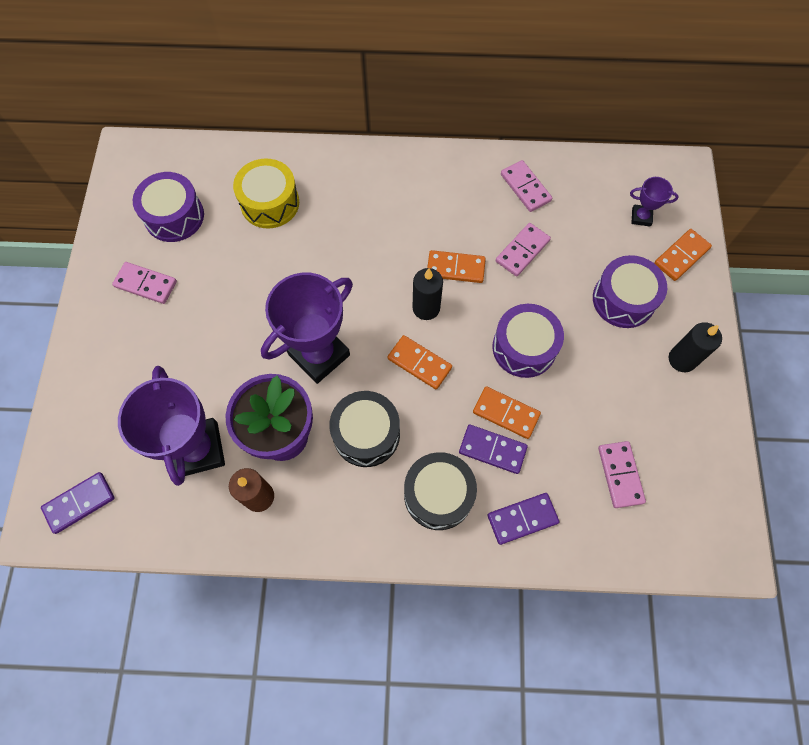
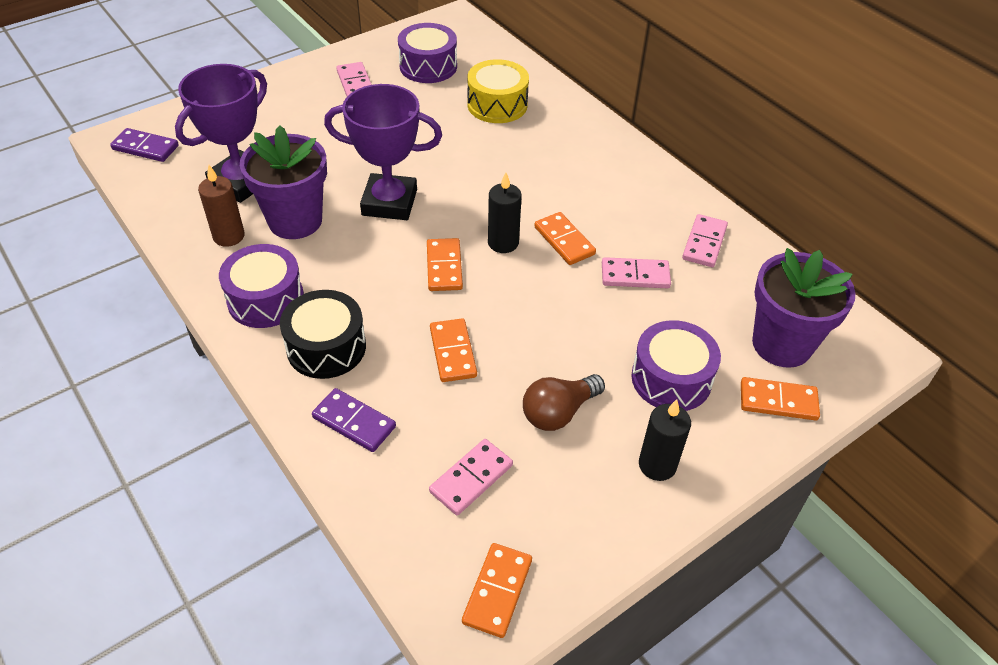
camera: 50 degrees right, 20 degrees down
black drum [329,391,400,467] -> none
purple domino [459,425,528,474] -> none
purple drum [492,304,564,378] -> purple drum moved to [219,244,304,328]
purple trophy [630,177,679,226] -> purple flower pot [752,248,855,368]
none -> orange domino [462,543,532,638]
none -> brown light bulb [523,374,605,431]

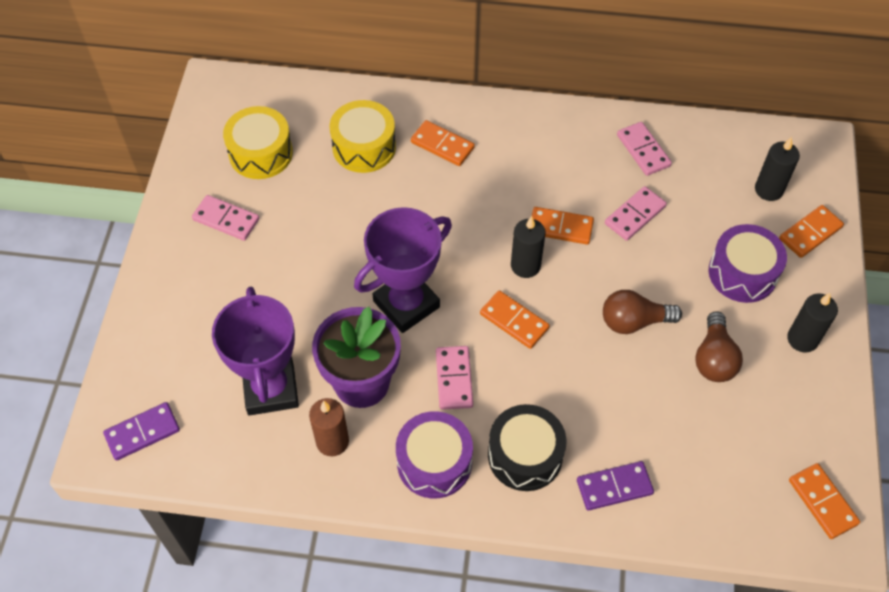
camera: 45 degrees left, 10 degrees up
purple drum [398,23,457,83] -> yellow drum [223,106,293,179]
pink domino [429,439,513,515] -> pink domino moved to [436,346,473,410]
orange domino [430,318,477,382] -> orange domino moved to [411,120,475,166]
purple flower pot [752,248,855,368] -> black candle [755,137,800,201]
none -> brown light bulb [603,290,682,334]

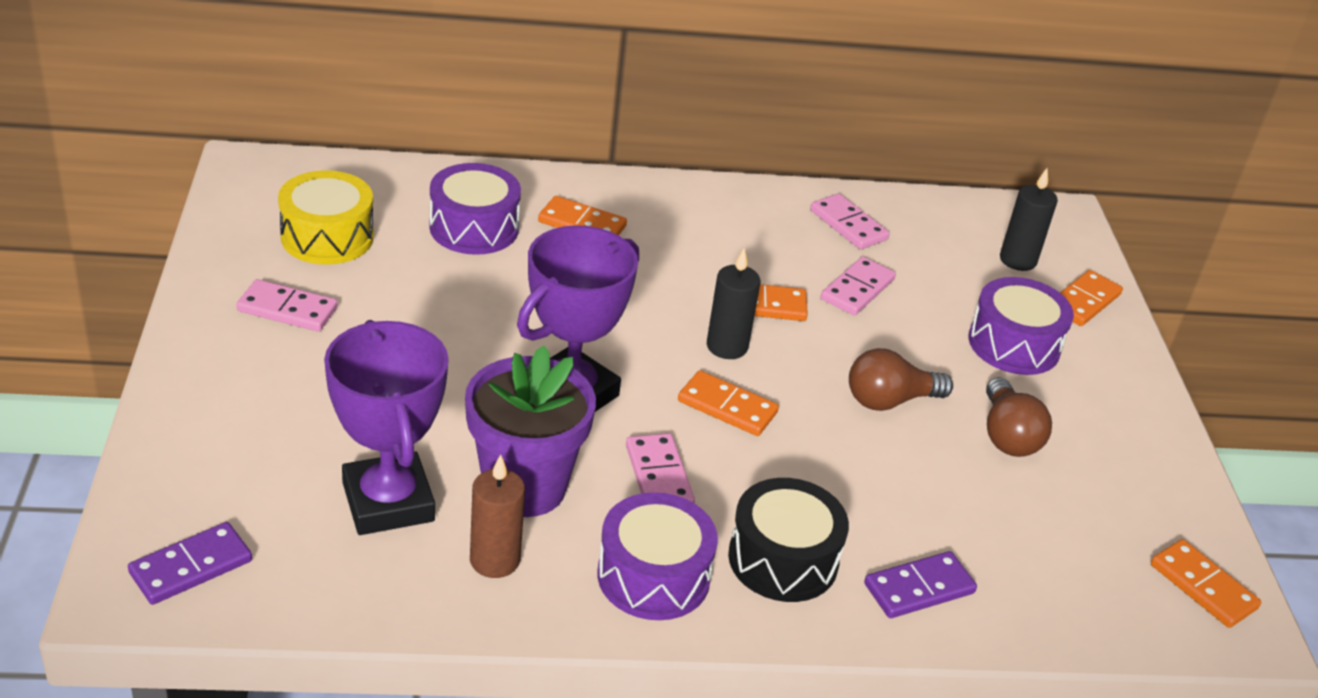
camera: 15 degrees left, 20 degrees down
yellow drum [330,100,396,173] -> purple drum [429,163,521,255]
black candle [787,293,838,353] -> none

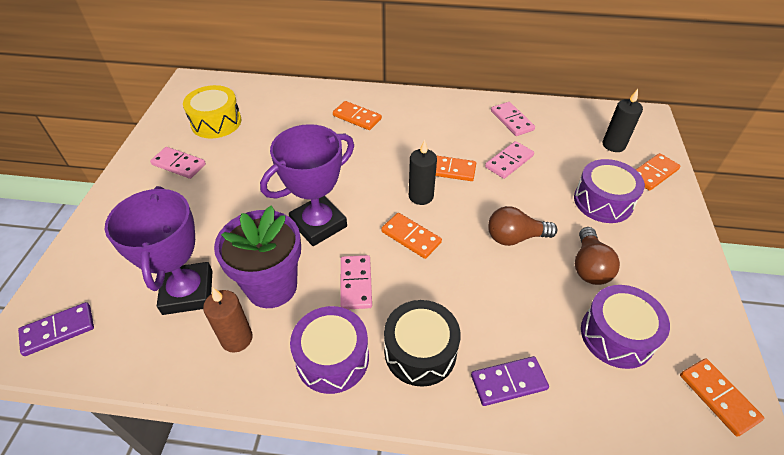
camera: 15 degrees right, 10 degrees up
purple drum [429,163,521,255] -> purple drum moved to [581,285,670,369]

